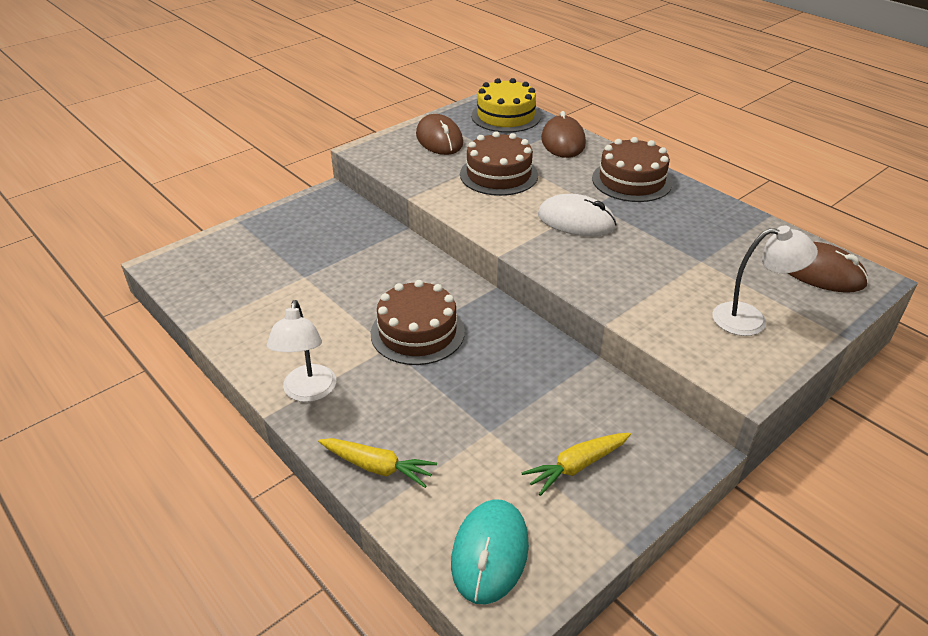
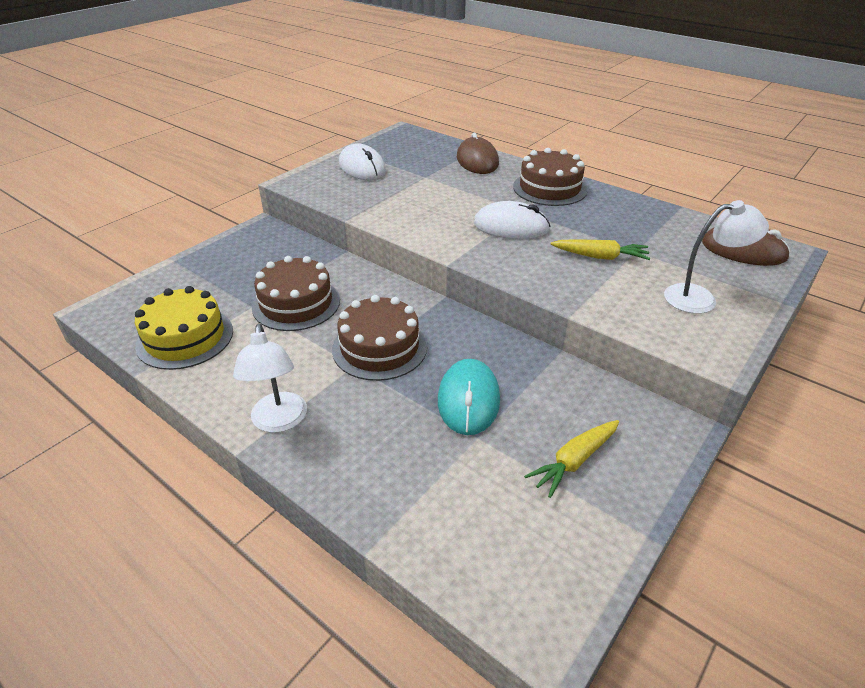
camera: 10 degrees left, 0 degrees up
yellow carrot [318,438,437,488] -> yellow carrot moved to [550,239,650,260]
brown mouse [416,114,463,155] -> white mouse [339,143,386,180]
turquoise mouse [451,499,529,604] -> turquoise mouse moved to [438,359,500,435]
brown cake [460,131,538,196] -> brown cake moved to [252,256,340,331]
yellow cake [471,78,541,133] -> yellow cake moved to [135,286,233,370]

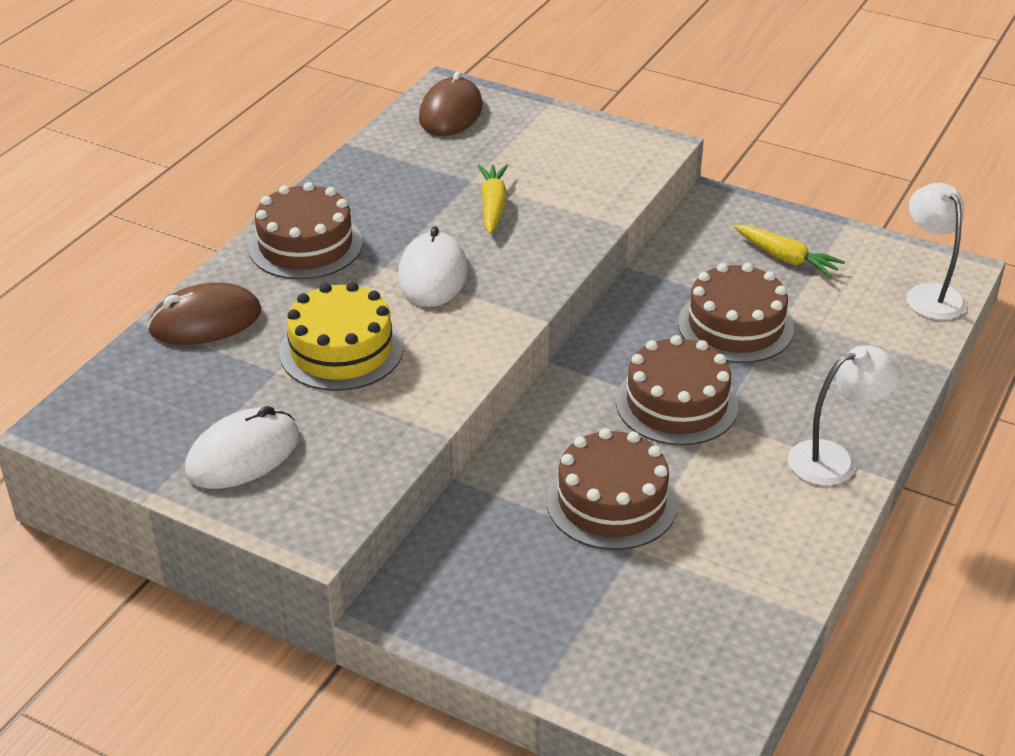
camera: 100 degrees left, 0 degrees up
yellow cake [135,286,233,370] -> yellow cake moved to [279,282,403,391]
turquoise mouse [438,359,500,435] -> brown cake [678,263,794,363]
white lamp [664,200,769,314] -> white lamp moved to [906,183,966,320]

